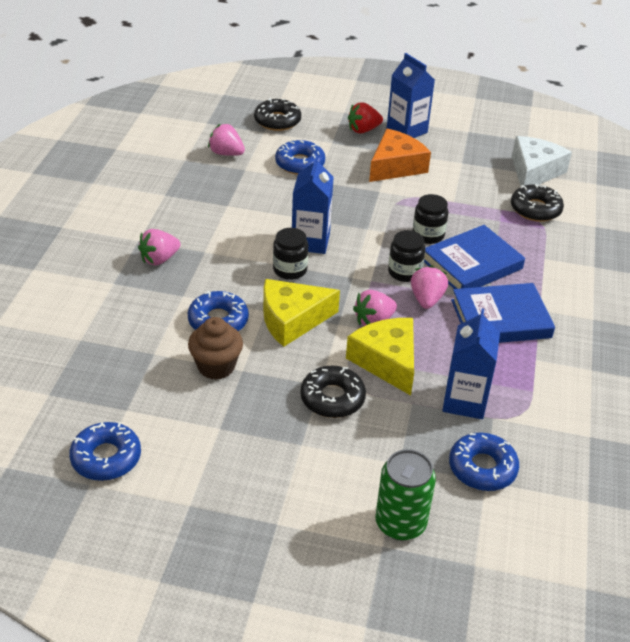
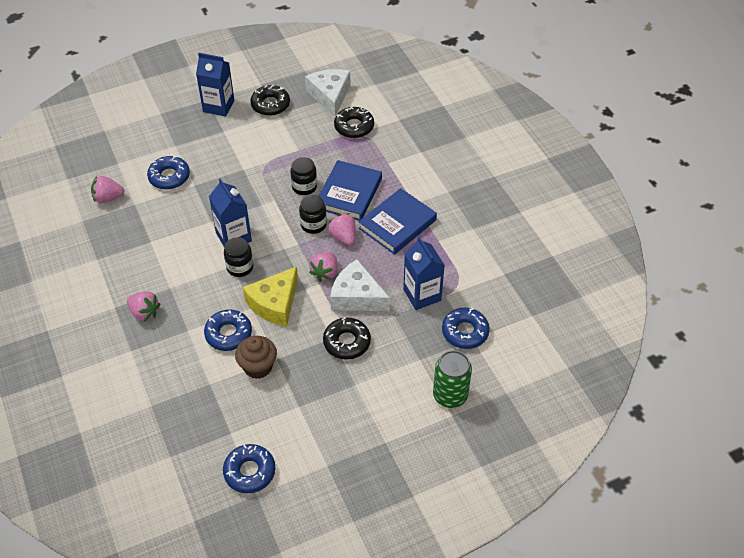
camera: 35 degrees left, 10 degrees up
pink strawberry [138,229,181,266] -> pink strawberry turned 75 degrees counterclockwise [127,292,161,322]
black donut [254,98,301,131] -> black donut moved to [250,85,290,116]
yellow cheese [346,318,414,395] -> white cheese [330,259,390,311]
red strawberry [348,102,383,134] -> none
orange cheese [369,128,431,182] -> none

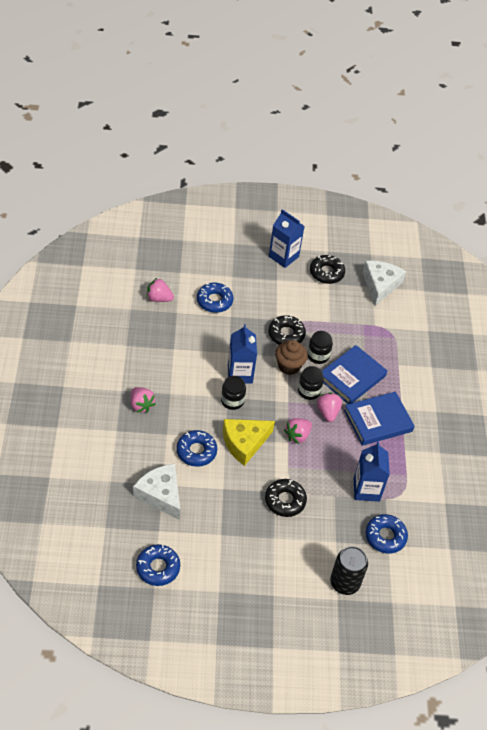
camera: 20 degrees right, 0 degrees up
brown cupcake [235,336,277,379] -> brown cupcake moved to [275,340,308,375]
white cheese [330,259,390,311] -> white cheese moved to [133,464,180,520]
black donut [334,107,374,138] -> black donut moved to [268,315,306,345]
green can [433,350,472,408] -> black can [330,546,368,595]

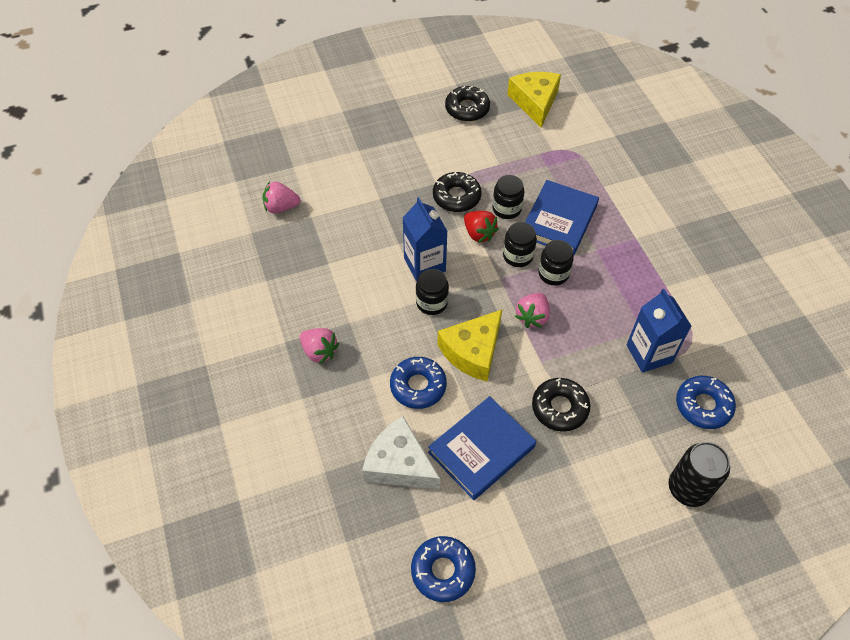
camera: 15 degrees left, 5 degrees up
blue donut [197,283,234,313] -> none
blue carton [269,209,304,268] -> none
brown cupcake [275,340,308,375] -> red strawberry [464,211,499,243]
pink strawberry [317,393,342,422] -> black jar [538,240,574,286]
blue book [344,392,415,446] -> blue book moved to [428,396,536,500]
white cheese [362,261,406,306] -> yellow cheese [507,72,561,128]

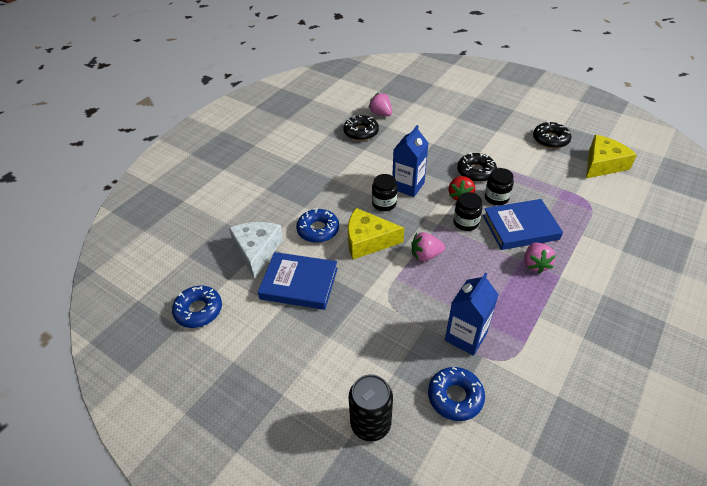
camera: 55 degrees right, 10 degrees down
pink strawberry [300,328,339,364] -> pink strawberry moved to [525,242,556,274]
black donut [532,378,591,432] -> black donut moved to [343,115,379,141]
black jar [538,240,574,286] -> none

